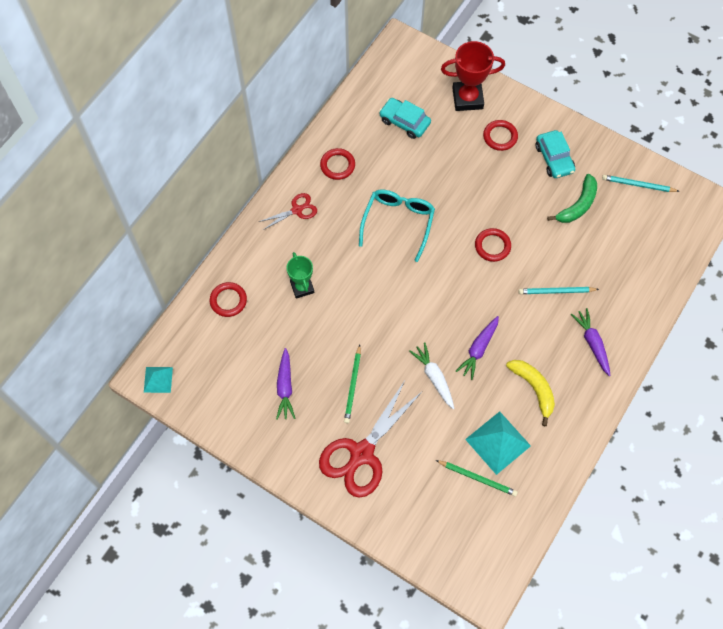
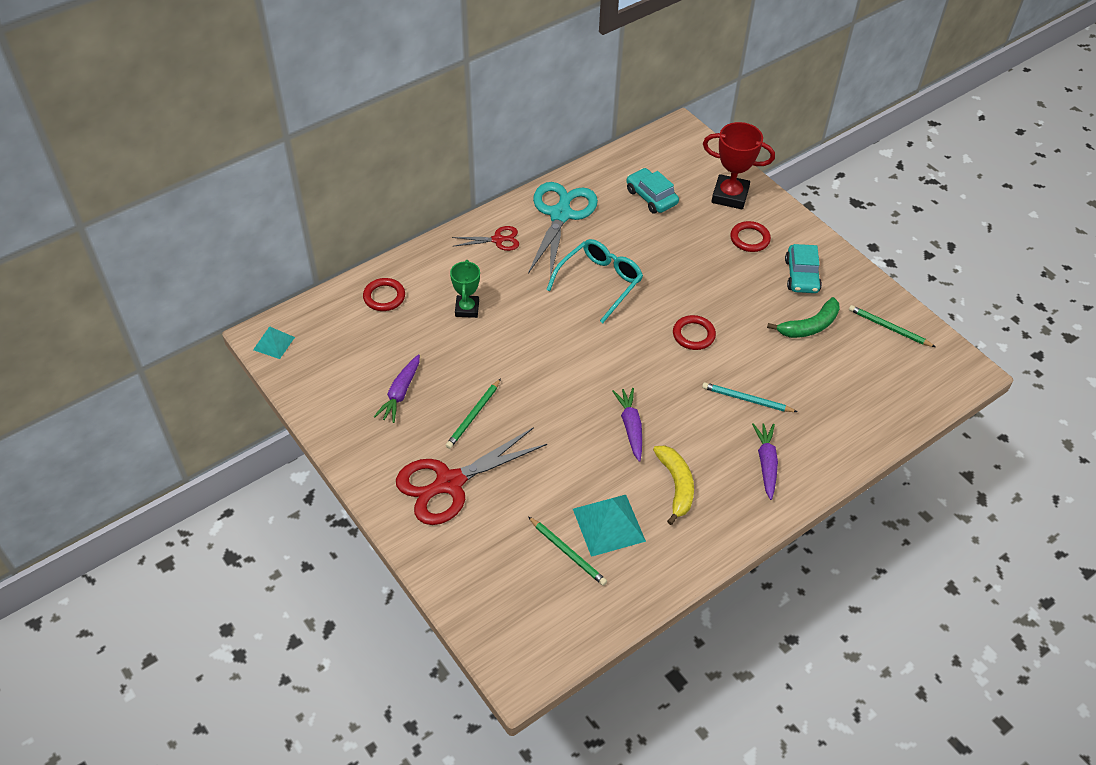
camera: 20 degrees right, 15 degrees down
red ring [320,148,355,180] -> turquoise scissors [528,182,598,278]
white carrot [409,342,454,409] -> none
purple carrot [456,316,499,380] -> purple carrot turned 120 degrees clockwise [612,388,642,462]
turquoise pencil [602,175,679,192] -> green pencil [849,305,935,347]

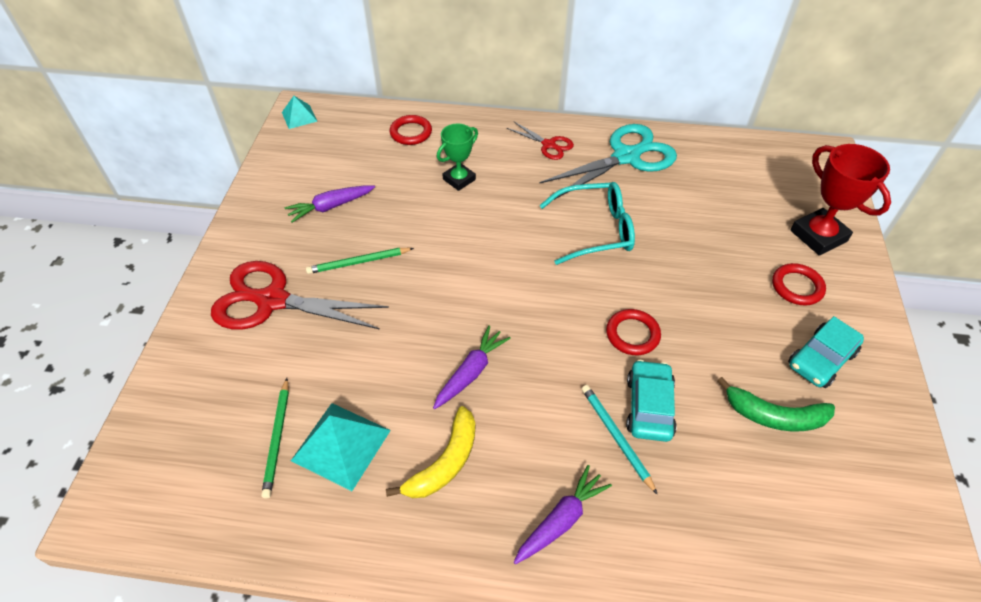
camera: 45 degrees right, 0 degrees up
turquoise car [626,168,679,214] -> turquoise car moved to [626,360,677,442]
green pencil [849,305,935,347] -> none

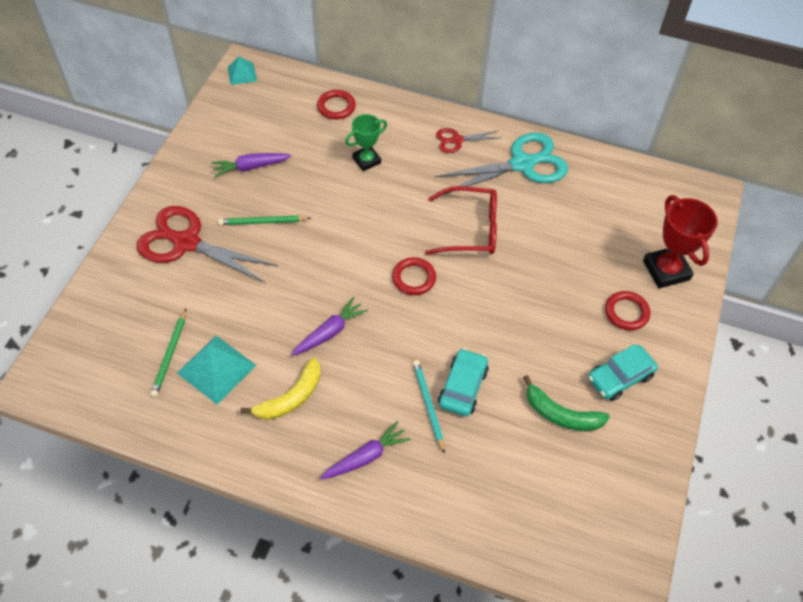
camera: 10 degrees right, 5 degrees up
red scissors [507,122,574,160] -> red scissors turned 120 degrees clockwise [436,128,499,153]
turquoise glasses [540,182,635,265] -> red glasses [425,186,497,255]
red ring [606,309,661,355] -> red ring moved to [392,257,436,295]

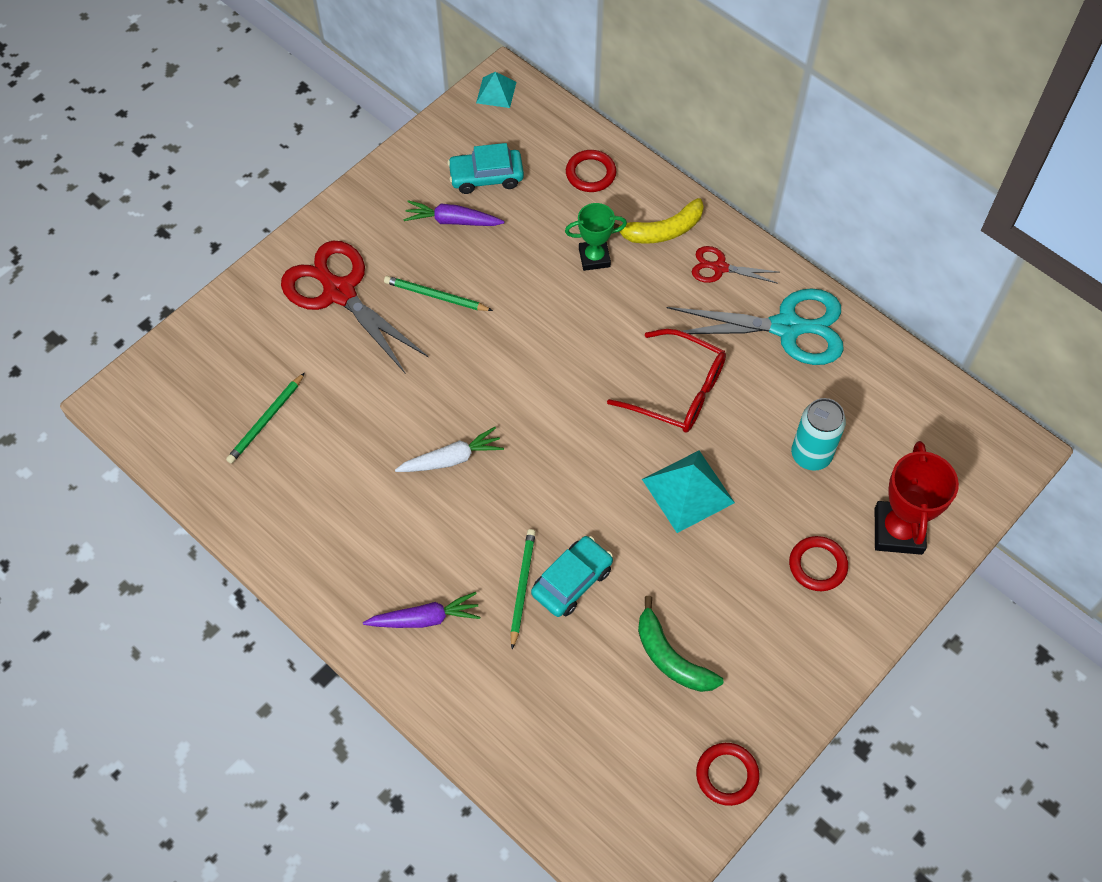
camera: 25 degrees right, 5 degrees up
turquoise pyramid [177,336,256,404] -> turquoise pyramid moved to [642,450,735,533]
yellow banana [240,358,321,420] -> yellow banana moved to [613,198,704,244]
purple carrot [292,297,368,356] -> white carrot [395,427,504,472]
red ring [392,257,436,295] -> red ring moved to [696,743,760,806]
turquoise pencil [413,360,445,454] -> green pencil [510,529,536,649]
turquoise car [588,344,658,401] -> turquoise car moved to [447,143,524,194]
none -> turquoise can [791,398,846,471]

